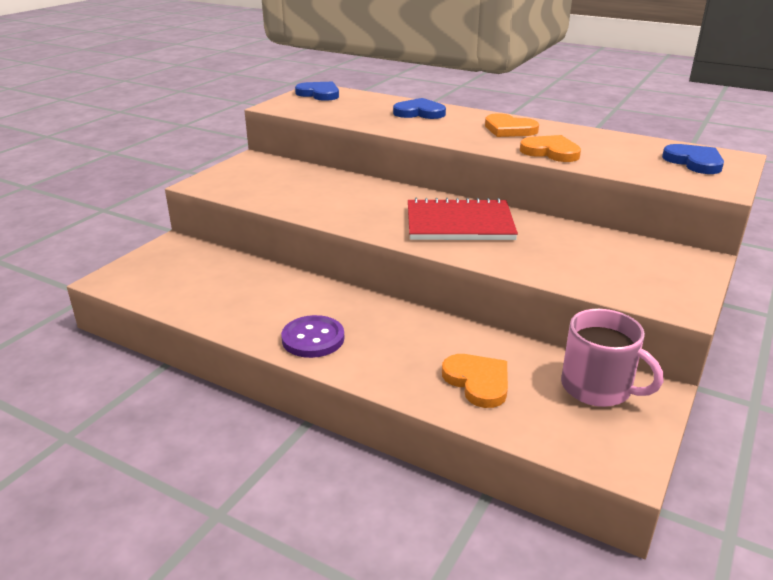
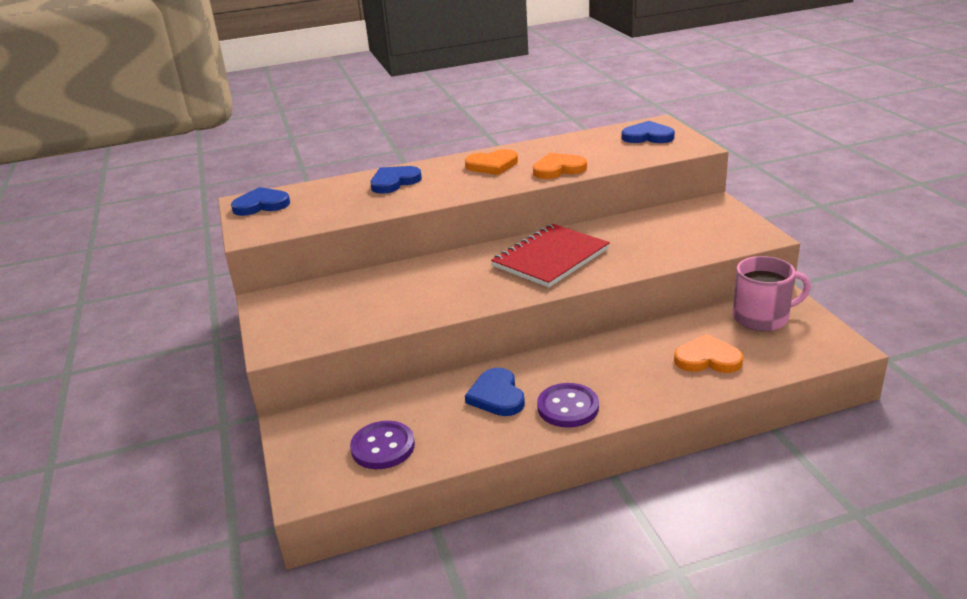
camera: 45 degrees left, 0 degrees up
none -> purple button [350,421,415,469]
none -> blue heart [465,368,525,416]

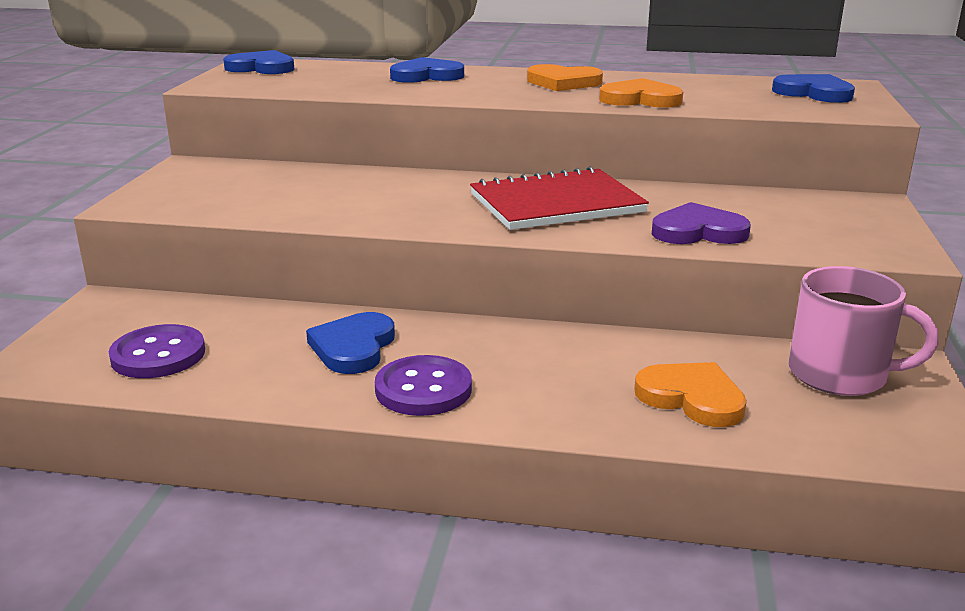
camera: 25 degrees right, 5 degrees down
none -> purple heart [652,202,751,244]

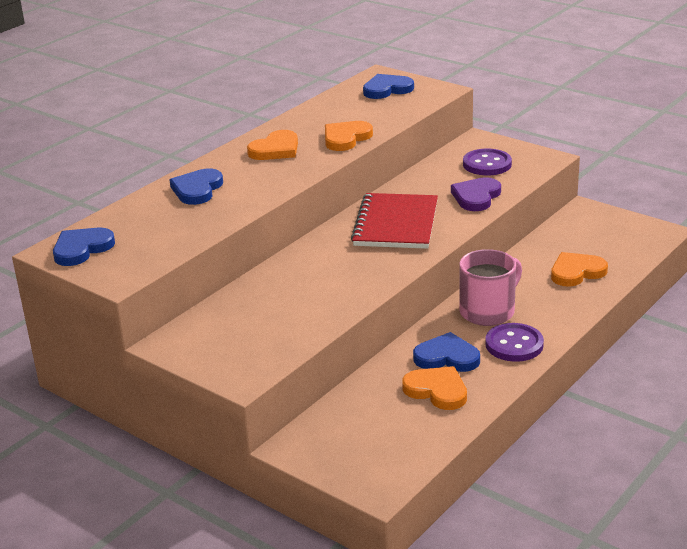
camera: 60 degrees left, 5 degrees up
purple button [109,324,205,378] -> purple button moved to [463,149,512,175]
blue heart [306,312,395,374] -> blue heart turned 150 degrees clockwise [413,332,480,372]
pink mug [789,266,939,396] -> pink mug moved to [459,249,522,326]
none -> orange heart [402,366,467,410]

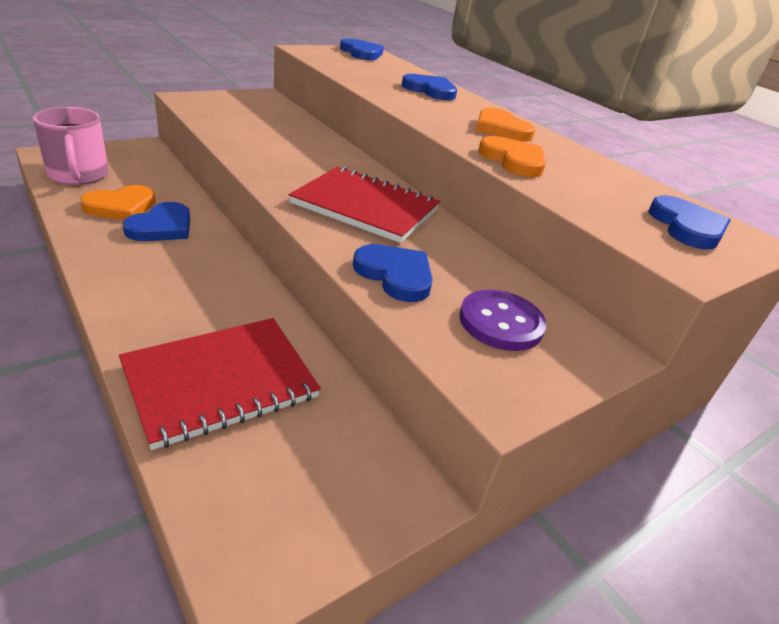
camera: 100 degrees right, 5 degrees up
purple heart [451,177,501,211] -> blue heart [353,244,433,302]
pink mug [459,249,522,326] -> pink mug moved to [33,107,109,185]
purple button [485,323,544,362] -> none
orange heart [551,252,608,287] -> red notebook [119,318,321,450]

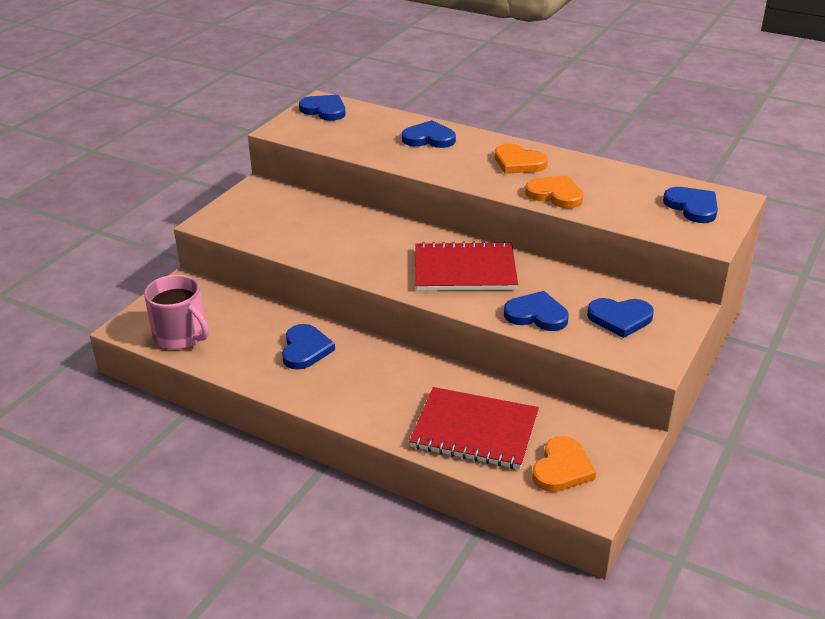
camera: 20 degrees left, 0 degrees up
orange heart [80,185,156,220] -> orange heart moved to [532,436,596,492]
red notebook [119,318,321,450] -> red notebook turned 75 degrees clockwise [409,387,539,469]
purple button [459,290,547,351] -> blue heart [587,298,654,338]

